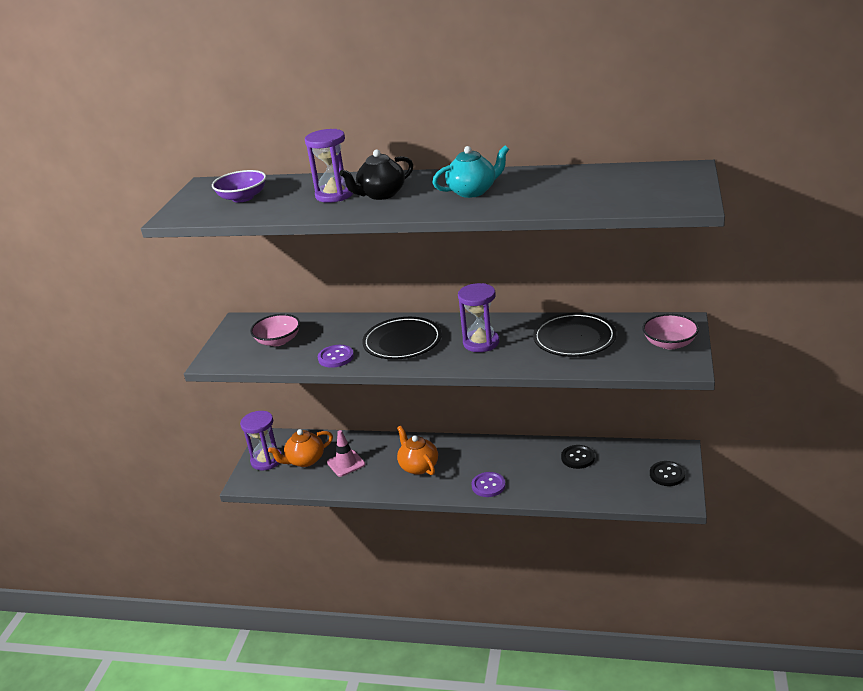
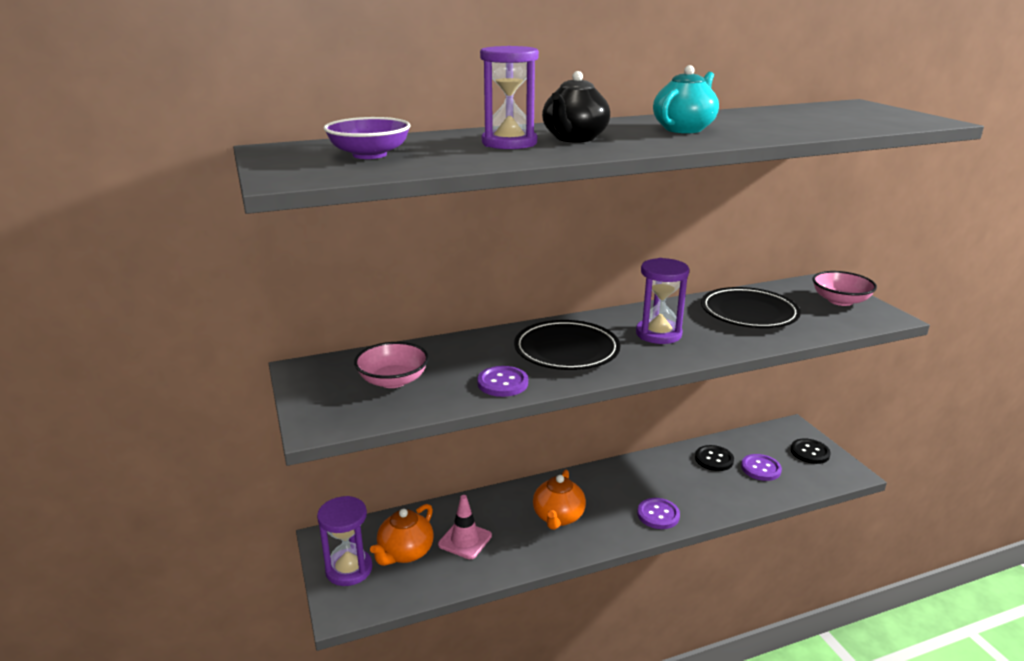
camera: 35 degrees left, 5 degrees down
orange teapot [397,426,438,475] -> orange teapot turned 105 degrees counterclockwise [533,469,586,530]
none -> purple button [741,454,782,481]

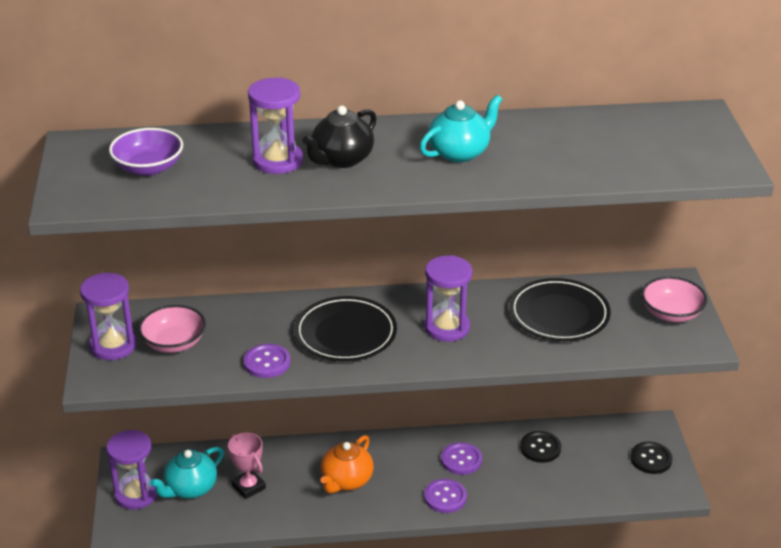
camera: 15 degrees right, 10 degrees up
orange teapot [370,504,434,566] -> turquoise teapot [150,447,224,499]
pink traffic cone [438,495,492,559] -> pink trophy [228,432,266,499]
purple button [741,454,782,481] -> purple button moved to [441,442,482,475]
none -> purple hourglass [80,273,137,360]

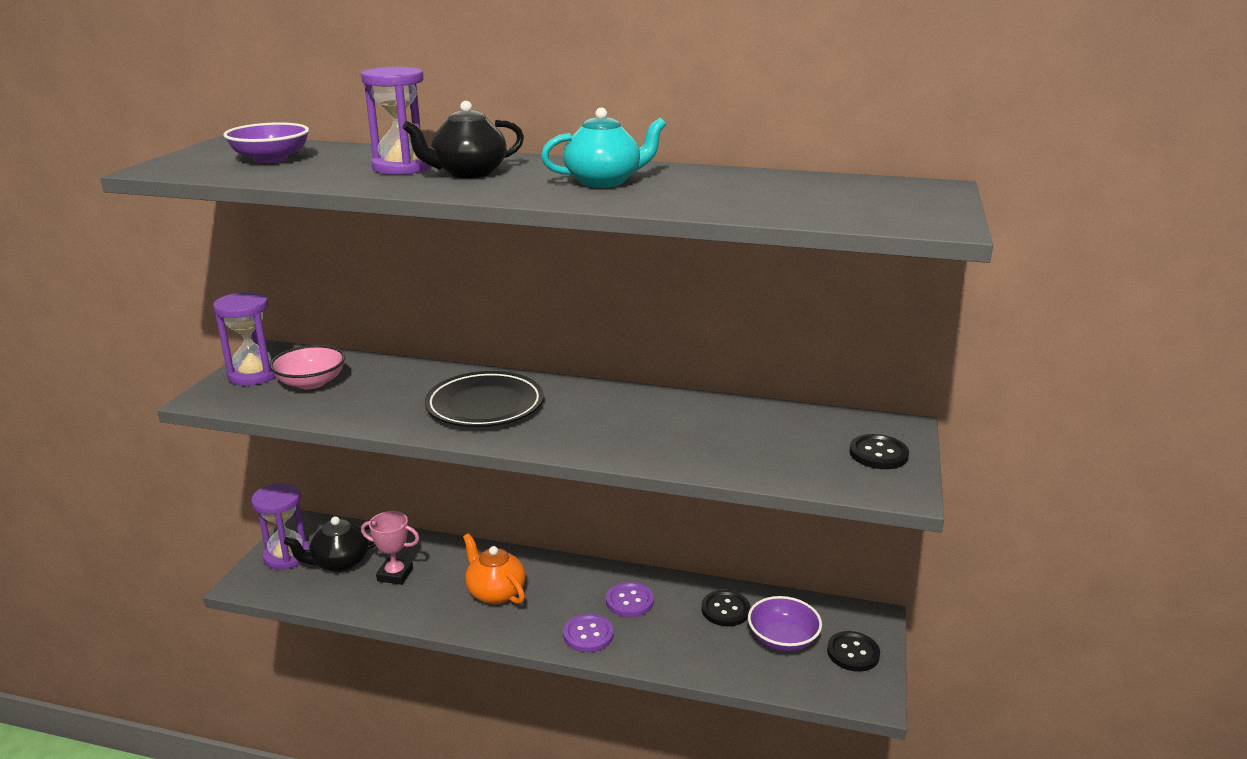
camera: 20 degrees right, 10 degrees down
turquoise teapot [150,447,224,499] -> black teapot [284,516,376,572]
pink trophy [228,432,266,499] -> pink trophy turned 60 degrees counterclockwise [361,511,420,585]
purple button [244,344,291,378] -> none
orange teapot [320,435,374,494] -> orange teapot turned 90 degrees clockwise [463,533,526,604]
purple hourglass [424,255,473,342] -> none
black plate [509,278,611,341] -> none
pink bowl [642,276,708,322] -> black button [849,434,909,469]
none -> purple bowl [748,596,822,652]

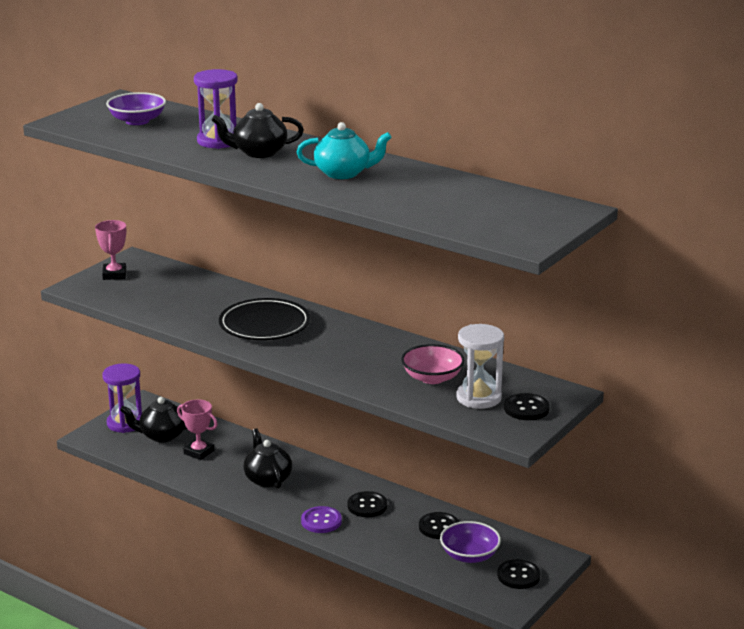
camera: 20 degrees right, 0 degrees up
purple hourglass [213,292,276,386] -> pink trophy [95,220,126,280]
pink bowl [269,345,345,389] -> pink bowl moved to [401,344,465,384]
orange teapot [463,533,526,604] -> black teapot [243,429,292,489]
purple button [606,582,654,617] -> black button [347,491,387,517]
none -> white hourglass [456,324,504,409]

